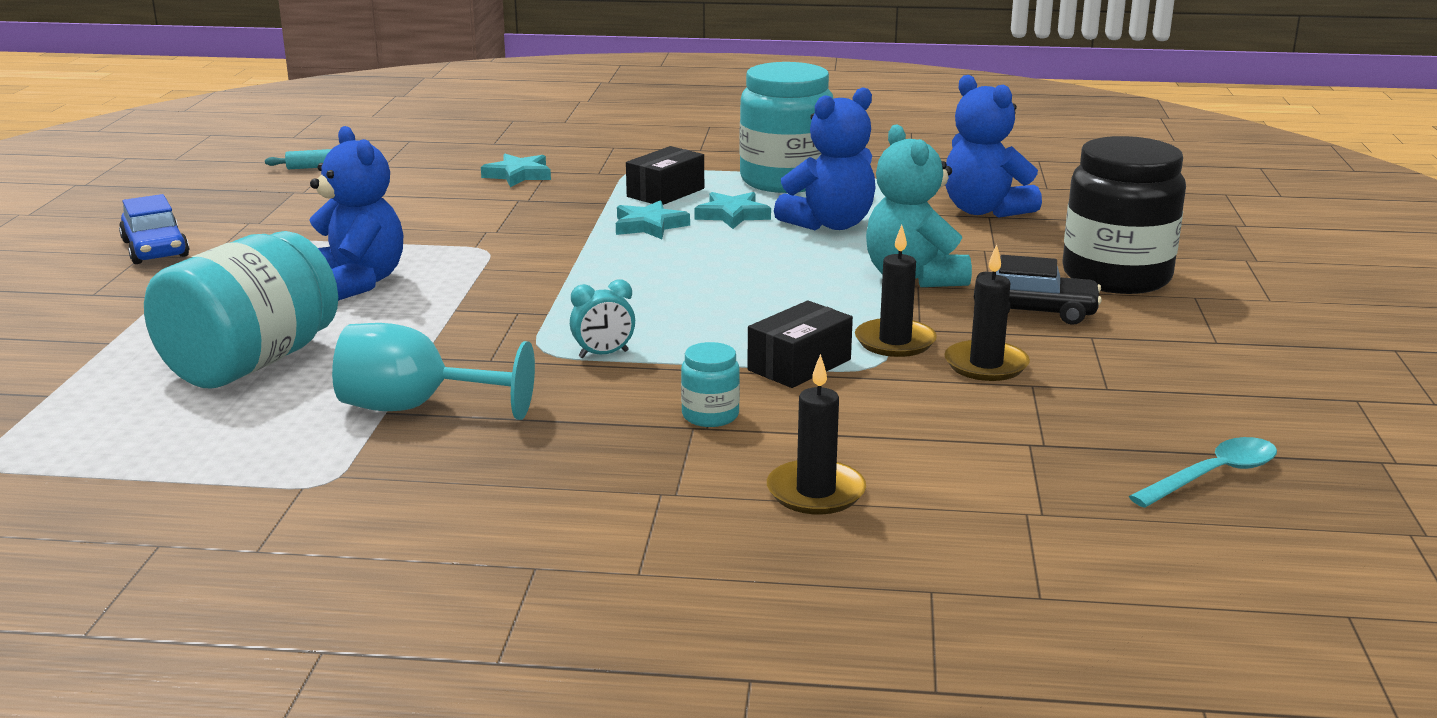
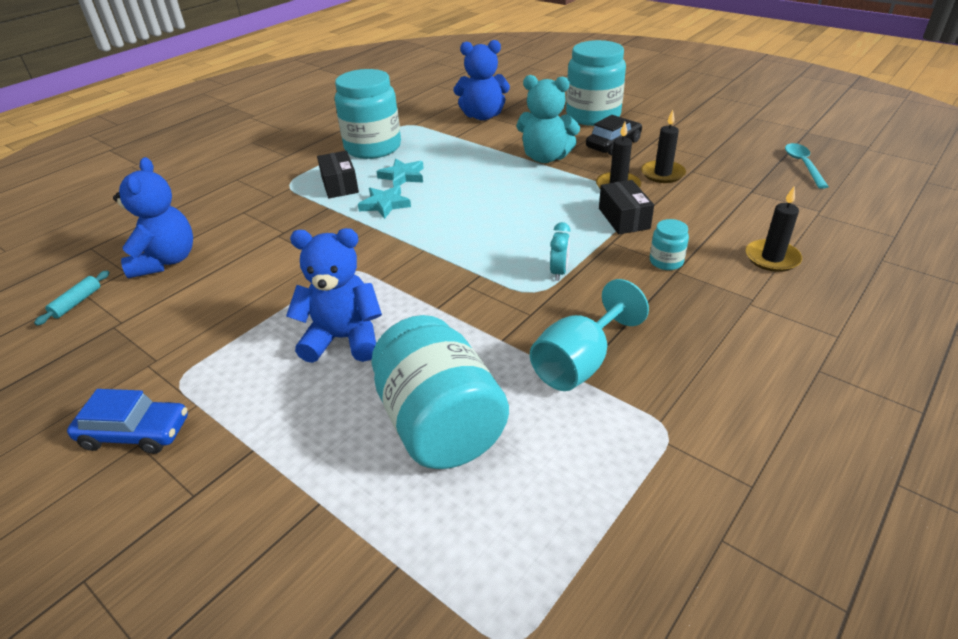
camera: 55 degrees left, 15 degrees up
turquoise star [481,154,551,187] -> none
blue teddy bear [774,87,876,230] -> blue teddy bear moved to [113,157,193,278]
black jar [1062,136,1186,294] -> turquoise jar [566,40,626,126]

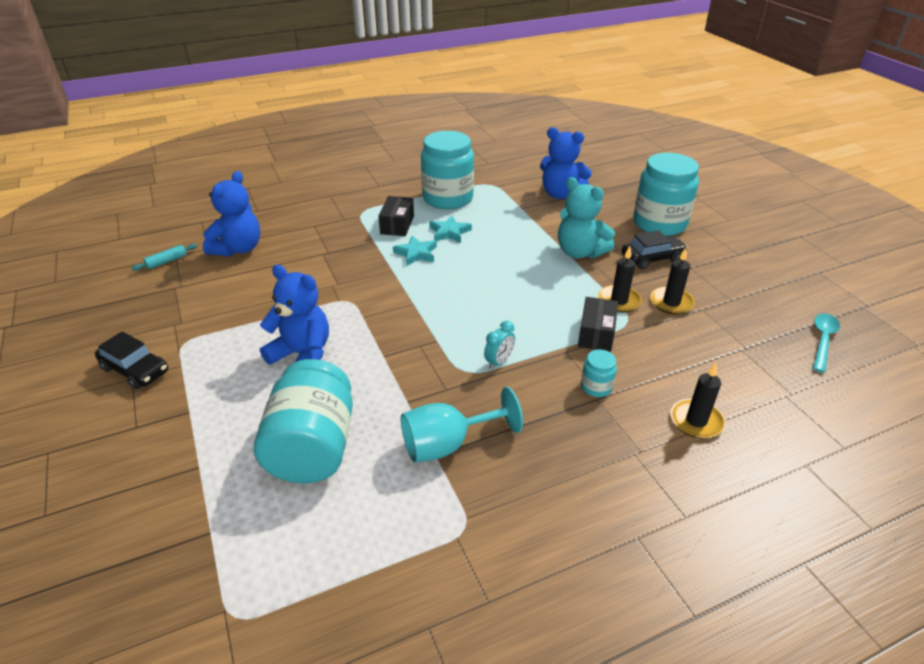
camera: 25 degrees right, 0 degrees up
blue car [67,389,188,454] -> black car [95,331,168,389]

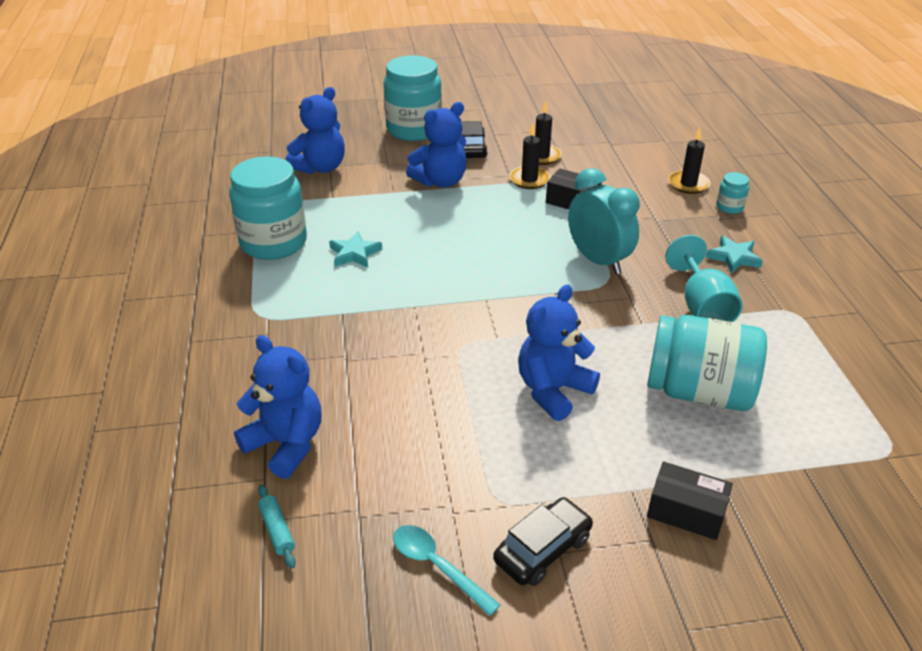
camera: 75 degrees left, 0 degrees up
black box [378,196,414,236] -> black box moved to [647,461,733,540]
turquoise star [393,236,437,266] -> turquoise star moved to [706,235,763,274]
turquoise clock [484,321,515,369] -> turquoise clock [568,168,640,274], size x2.12
turquoise teddy bear [558,177,615,258] -> blue teddy bear [406,102,467,188]
turquoise jar [581,349,617,397] -> turquoise jar moved to [716,172,749,214]
turquoise spoon [813,313,840,373] -> turquoise spoon moved to [393,525,500,616]

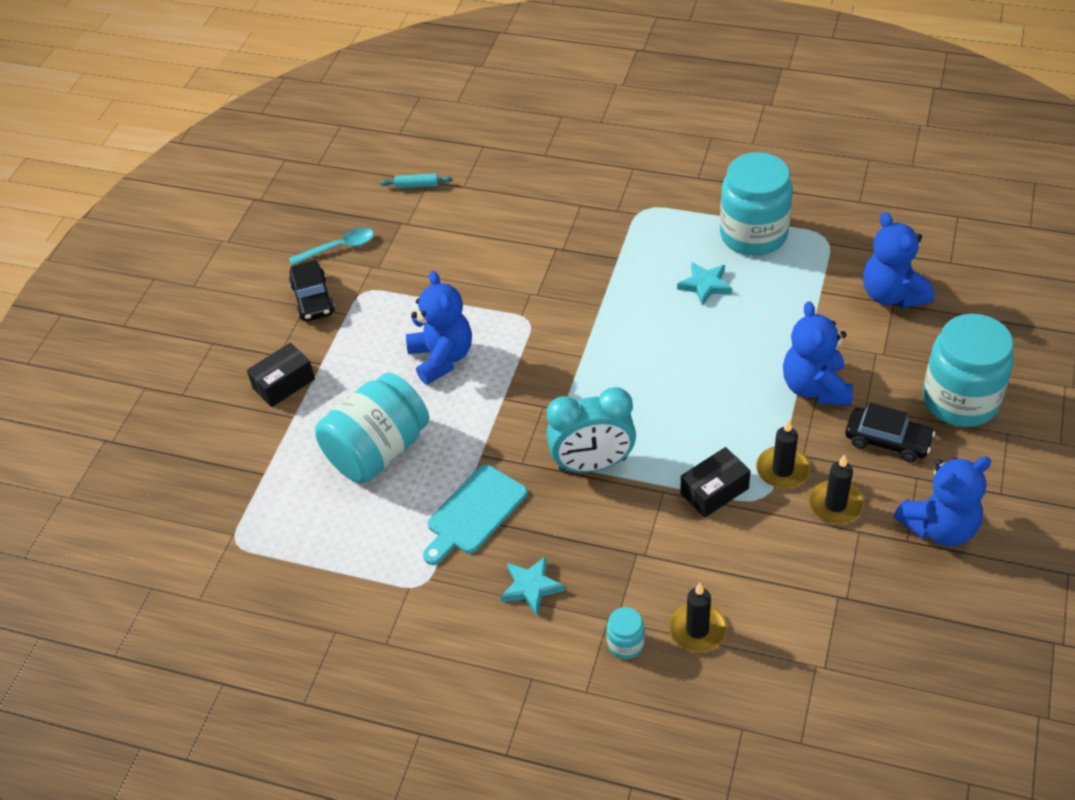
camera: 120 degrees right, 10 degrees up
blue teddy bear [234,335,322,479] -> blue teddy bear moved to [894,456,991,547]
turquoise goblet [665,235,743,322] -> turquoise cutting board [423,464,528,565]

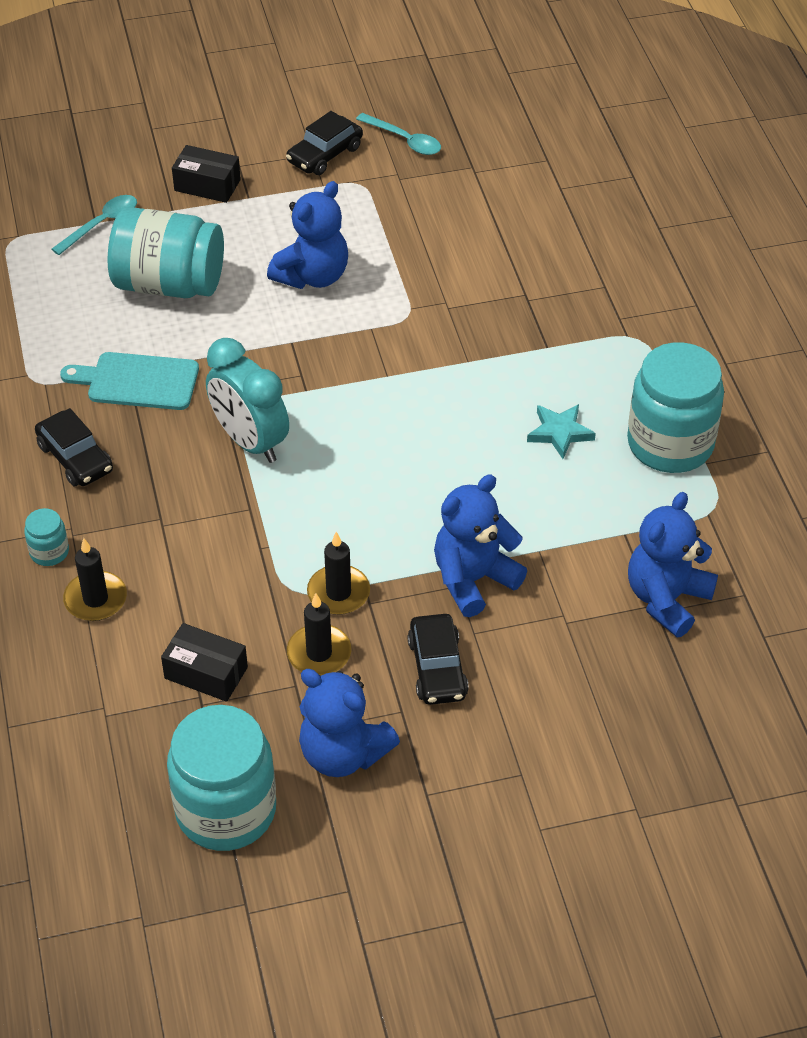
camera: 55 degrees right, 0 degrees up
turquoise rolling pin [380,174,453,189] -> none
turquoise star [500,556,565,616] -> black car [35,408,113,486]
black box [680,447,751,518] -> black box moved to [161,623,248,702]
turquoise jar [923,314,1014,427] -> turquoise jar moved to [167,705,276,851]
none -> turquoise spoon [51,195,137,255]

